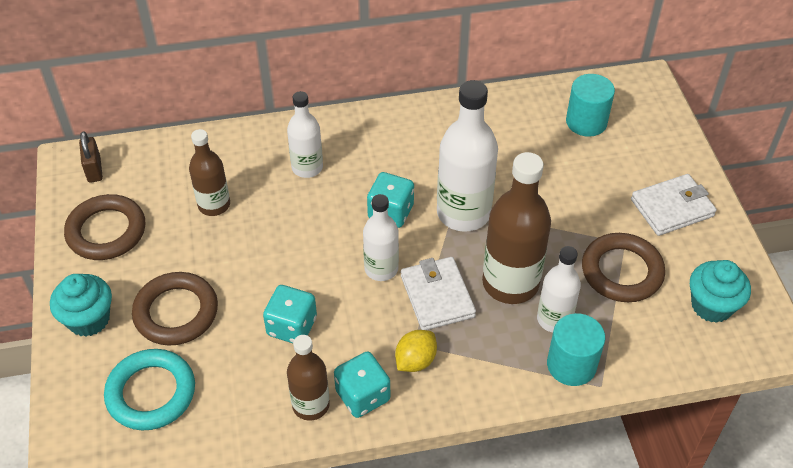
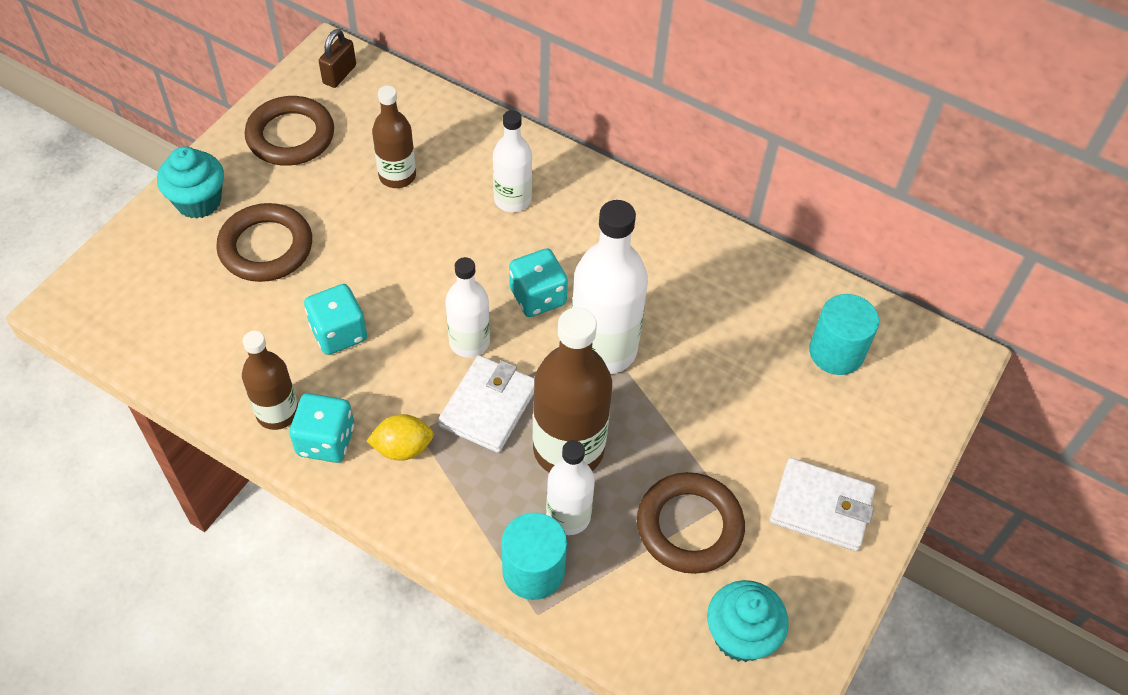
camera: 40 degrees right, 5 degrees up
turquoise ring [104,349,195,430] -> none

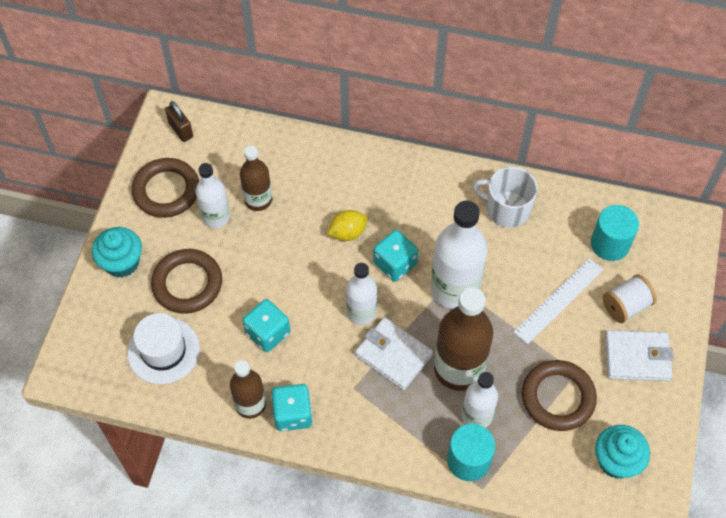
camera: 15 degrees left, 5 degrees up
brown padlock [319,29,356,88] -> brown padlock turned 45 degrees counterclockwise [165,101,193,142]
yellow lemon [367,414,434,461] -> yellow lemon moved to [327,210,367,241]
white wallet [438,355,534,453] -> white wallet turned 60 degrees counterclockwise [355,317,433,390]
white bottle [493,110,532,212] -> white bottle moved to [196,163,230,228]
none -> white hat [127,313,200,384]
none -> white mug [472,167,538,228]
none -> white ruler [513,258,603,344]
none -> white spool [603,274,657,323]

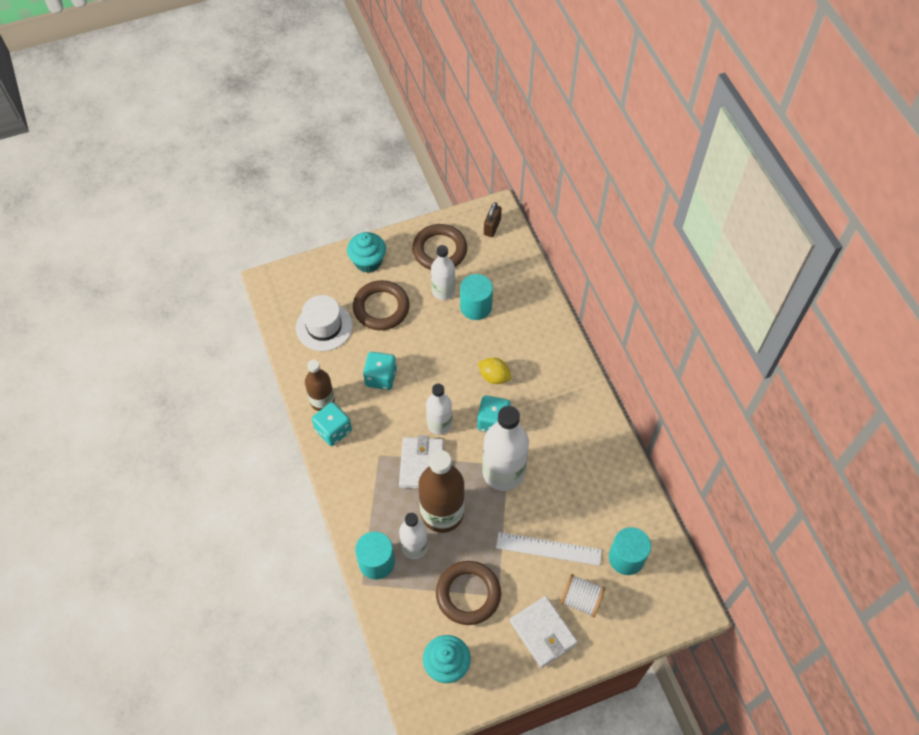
camera: 55 degrees right, 0 degrees up
brown bottle [240,146,272,211] -> turquoise cylinder [460,274,493,320]
white mug [472,167,538,228] -> none

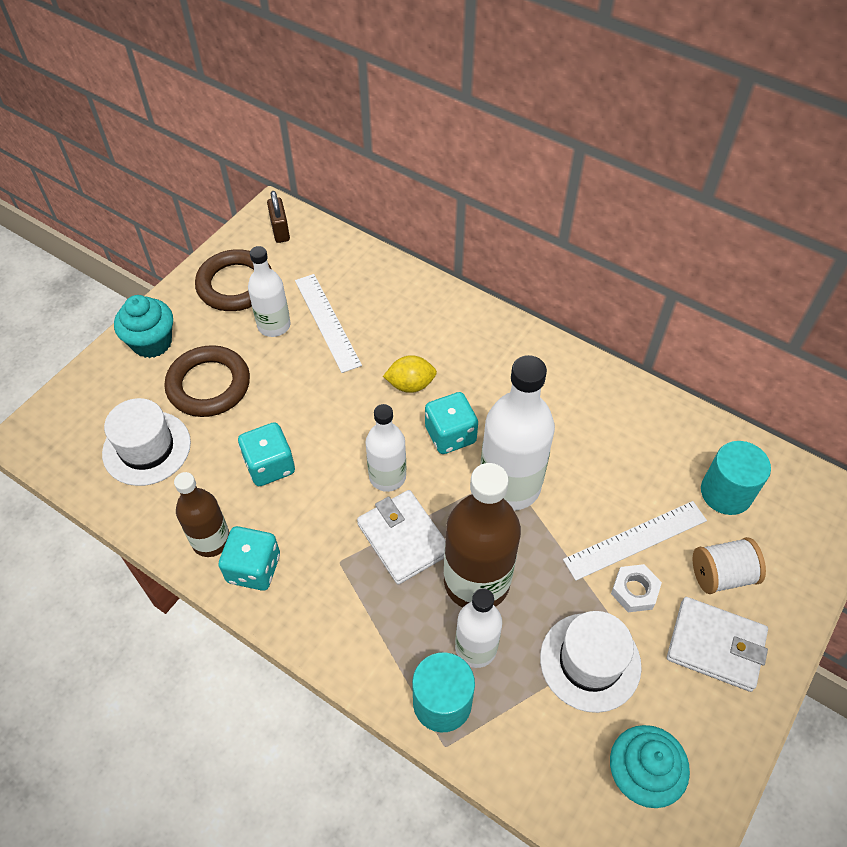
camera: 35 degrees left, 5 degrees down
brown ring [436,561,501,625] -> white hat [540,611,642,713]
turquoise cylinder [460,274,493,320] -> white ruler [295,274,362,373]
none -> white nut [611,564,662,612]

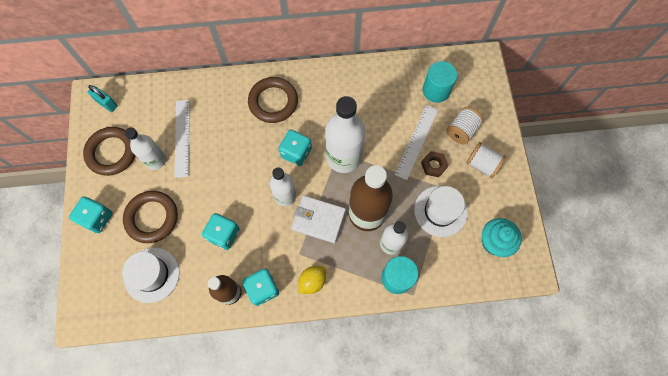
camera: 40 degrees left, 15 degrees up
turquoise cupcake [114,295,173,358] -> turquoise dice [69,197,113,233]
brown padlock [267,191,290,243] -> turquoise padlock [88,85,118,112]
white ruler [295,274,362,373] -> white ruler turned 60 degrees clockwise [174,100,189,178]
yellow lemon [383,355,437,393] -> yellow lemon moved to [298,266,326,294]
white nut [611,564,662,612] -> brown nut [421,151,449,177]
white wallet [667,597,768,692] -> white spool [466,142,506,178]
none -> brown ring [248,77,298,123]

